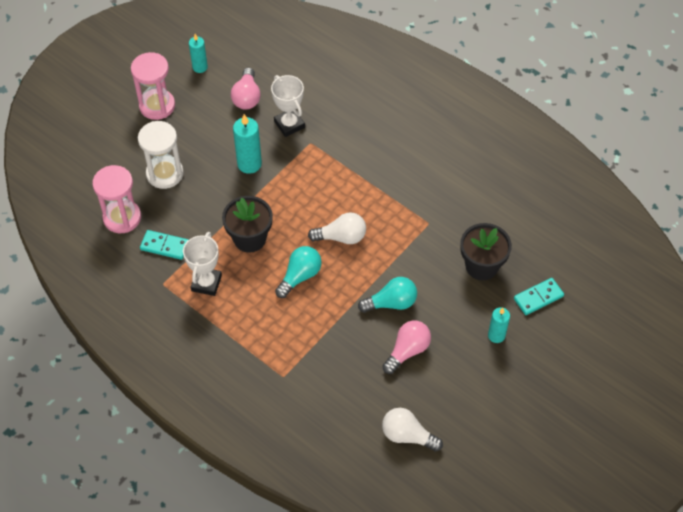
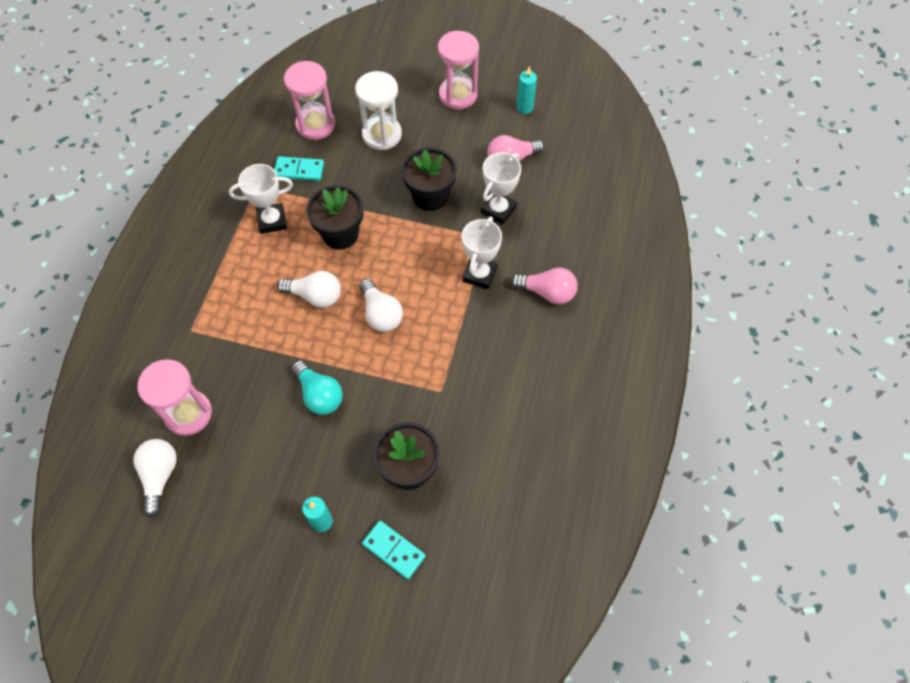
camera: 65 degrees right, 5 degrees up
turquoise domino [140,230,188,260] -> turquoise domino turned 75 degrees counterclockwise [274,156,324,181]
turquoise candle [233,114,262,174] -> black flower pot [402,148,457,211]
turquoise light bulb [275,246,322,298] -> white light bulb [277,271,341,308]
pink light bulb [382,320,431,374] -> pink light bulb moved to [510,268,578,304]
none -> pink hourglass [137,359,212,436]
none -> white trophy [462,216,502,289]

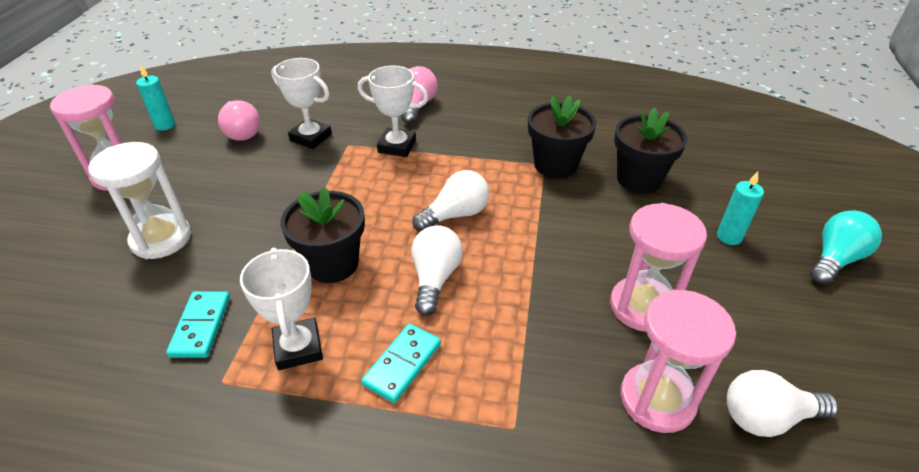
camera: 95 degrees left, 20 degrees down
pink hourglass [284,61,335,140] -> pink hourglass moved to [610,203,707,332]
turquoise light bulb [291,360,343,415] -> turquoise light bulb moved to [810,210,882,285]
turquoise domino [362,521,426,579] -> turquoise domino moved to [361,323,441,403]
black flower pot [402,148,457,211] -> black flower pot moved to [528,96,596,179]

